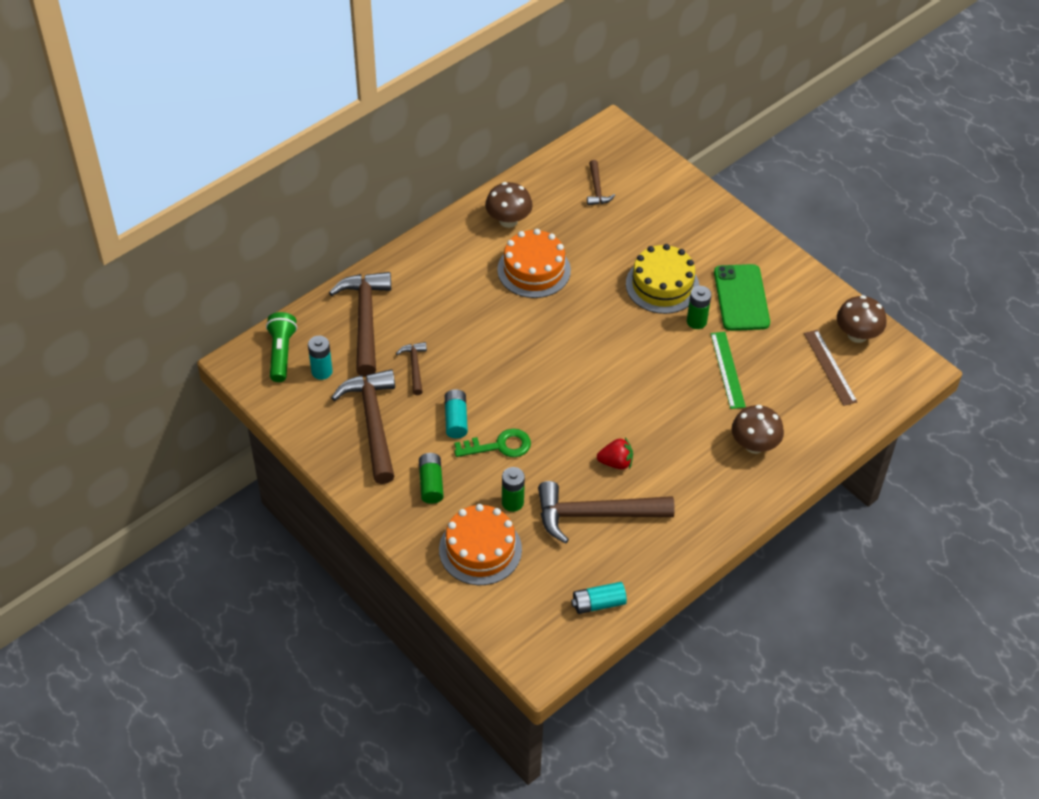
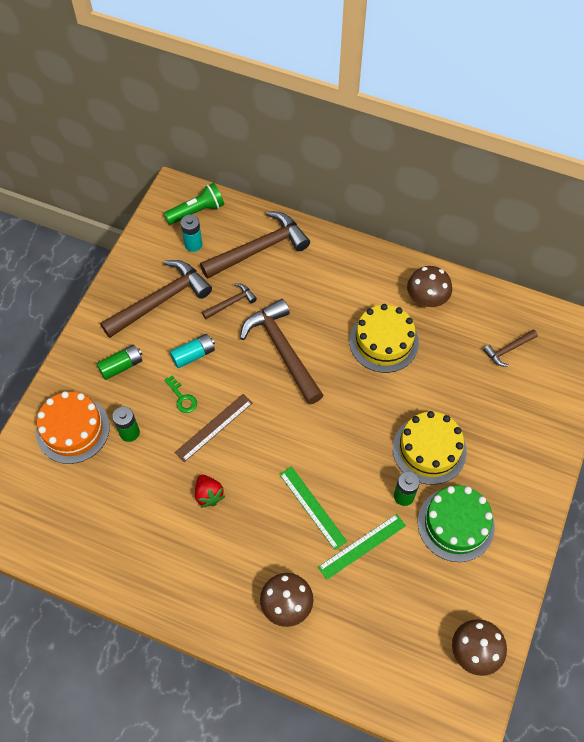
camera: 65 degrees right, 10 degrees up
green key [454,429,531,457] -> green key [164,376,197,413], size x0.66
orange cake [497,229,571,298] -> yellow cake [349,304,419,373]
brown hammer [538,481,675,544] -> brown hammer moved to [240,299,323,404]
turquoise battery [571,582,627,614] -> none
green phone [714,264,770,331] -> green cake [418,485,495,562]
brown ruler [804,330,858,406] -> brown ruler moved to [175,394,252,462]
none -> green ruler [279,466,347,550]

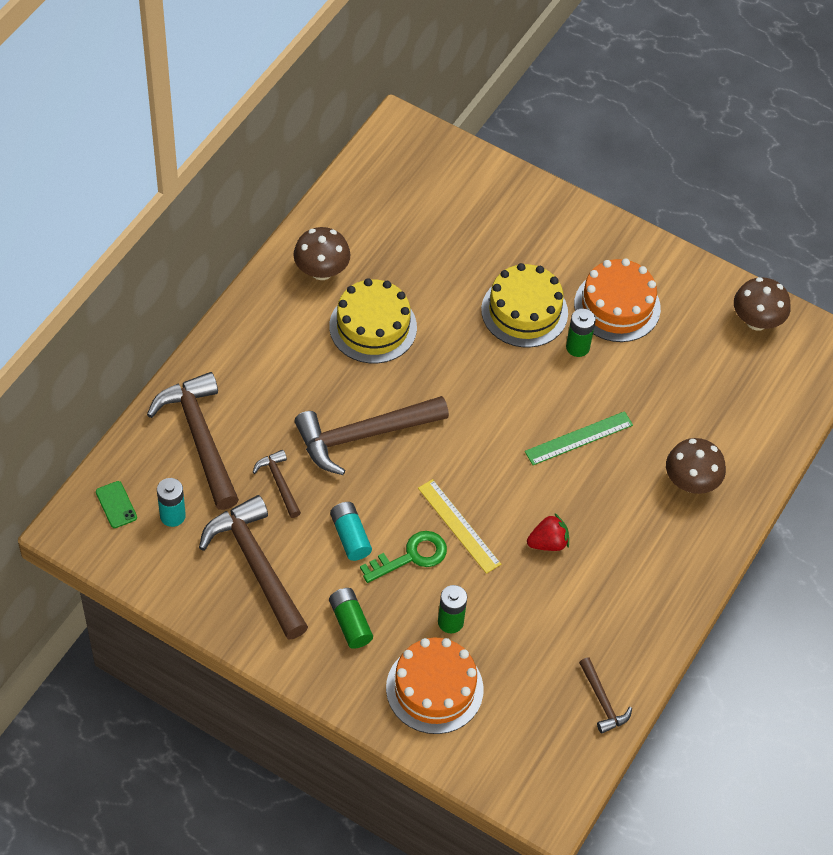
camera: 85 degrees left, 5 degrees down
green flashlight [164,183,224,225] -> green phone [96,481,137,528]
green key [164,376,197,413] -> green key [360,531,447,583], size x1.52
brown ruler [175,394,252,462] -> yellow ruler [418,479,501,574]
green ruler [318,514,406,580] -> none
green cake [418,485,495,562] -> orange cake [574,258,661,342]
brown hammer [483,329,538,367] -> brown hammer moved to [579,658,632,734]

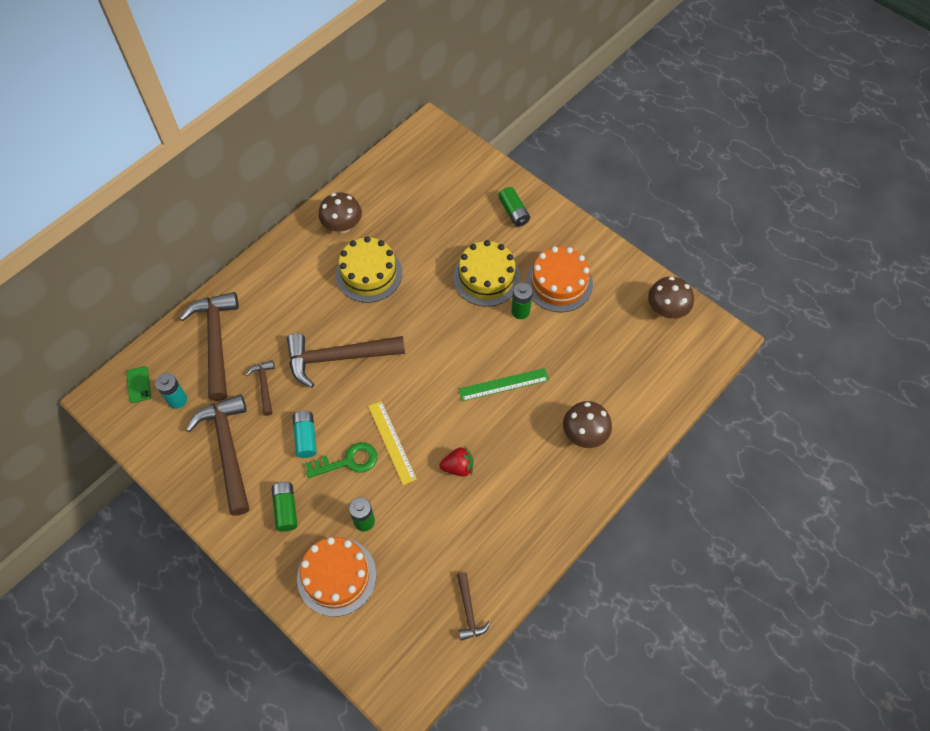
camera: 15 degrees right, 5 degrees up
none -> green battery [498,187,530,227]

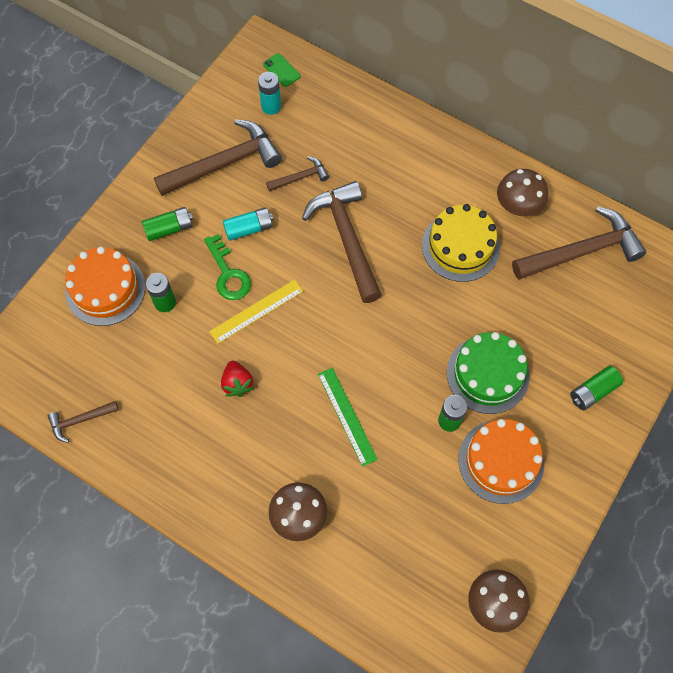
camera: 80 degrees right, 5 degrees up
green phone [126,366,151,403] -> green phone turned 75 degrees clockwise [263,53,301,87]
brown hammer [180,292,239,401] -> brown hammer moved to [512,206,646,279]
yellow cake [453,240,520,306] -> green cake [447,332,530,414]

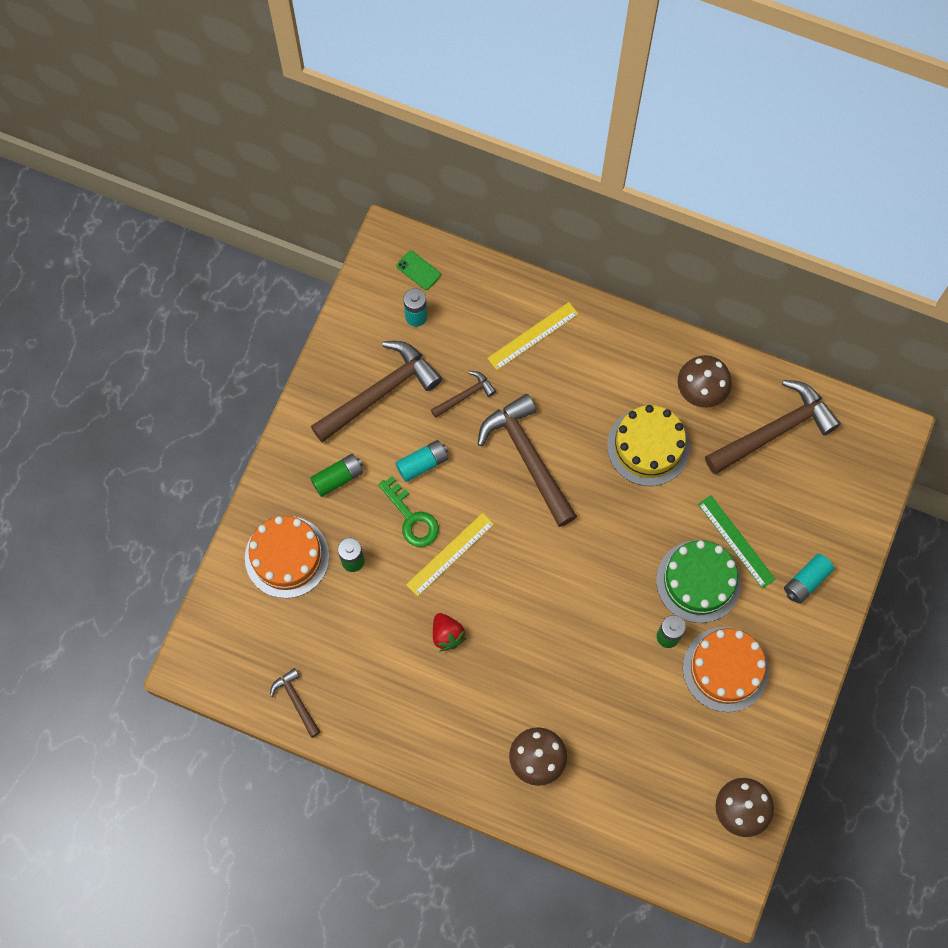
camera: 10 degrees left, 5 degrees up
brown hammer [48,401,119,443] -> brown hammer turned 90 degrees clockwise [270,668,320,738]
green ruler [318,368,378,467] -> green ruler moved to [698,495,776,589]
green battery [570,366,623,410] -> turquoise battery [784,554,834,604]
none -> yellow ruler [487,302,578,370]

